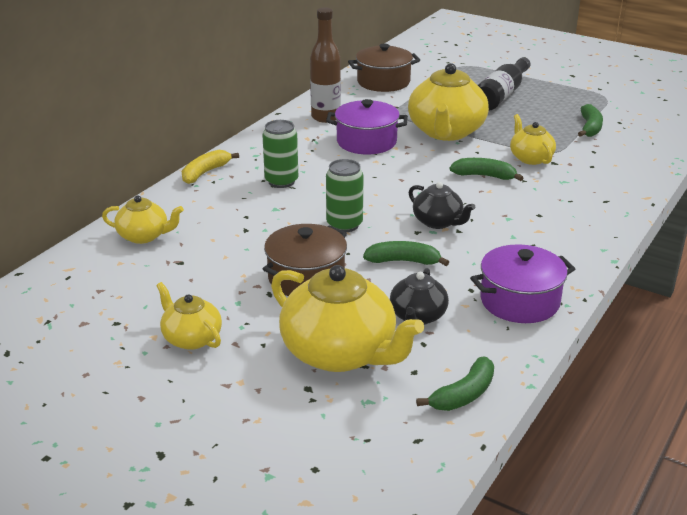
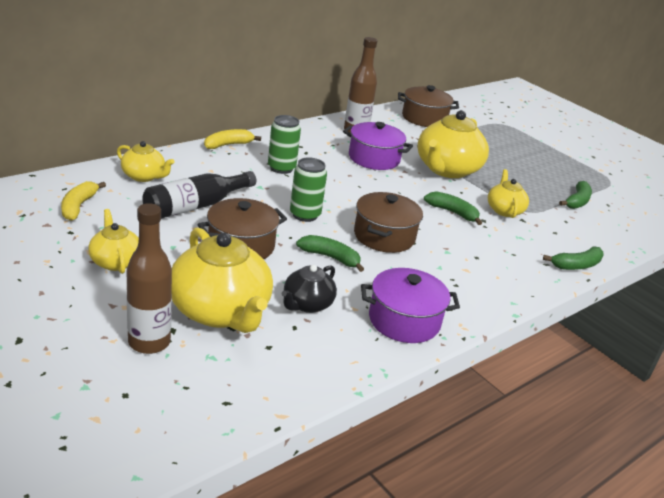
camera: 15 degrees right, 0 degrees up
black teapot [409,182,475,229] -> brown pot [354,192,423,253]
green banana [416,357,494,411] -> green banana moved to [543,246,604,270]
black bottle [478,57,530,111] -> black bottle moved to [142,171,256,219]
none -> yellow banana [61,181,106,221]
none -> brown bottle [126,203,172,354]

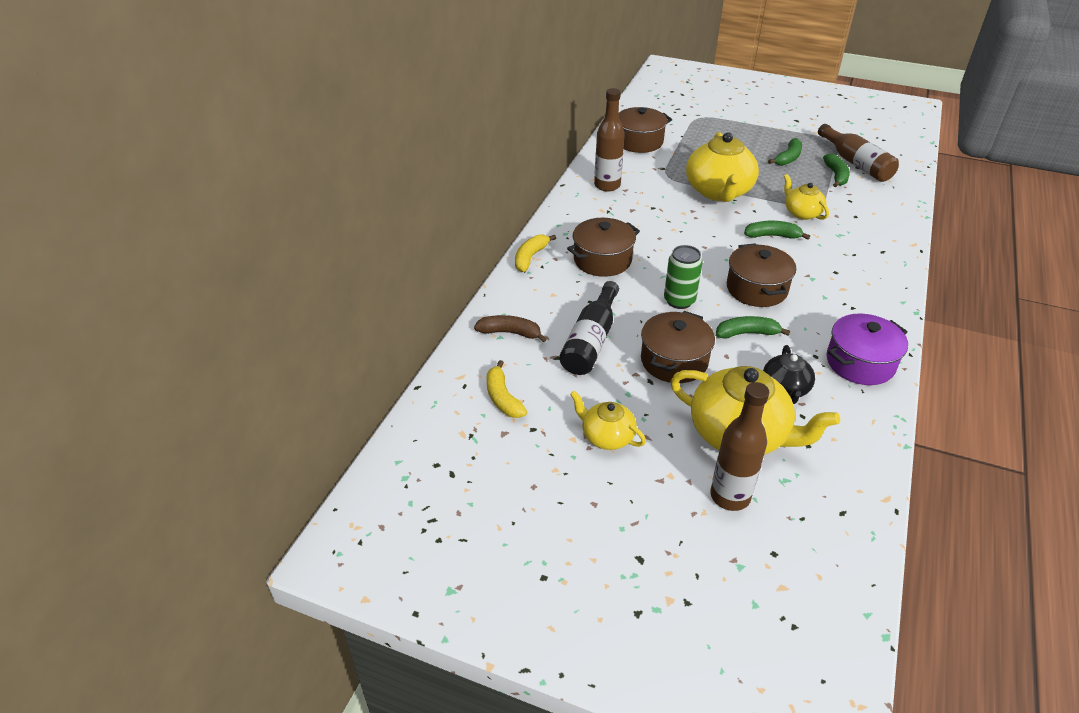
camera: 25 degrees left, 10 degrees up
yellow teapot [117,141,175,182] -> brown banana [474,315,547,342]
green can [268,115,301,174] -> brown pot [567,218,640,277]
purple pot [343,122,413,170] -> none
green banana [543,246,604,270] -> green banana moved to [768,138,802,166]
none -> brown bottle [818,124,899,182]

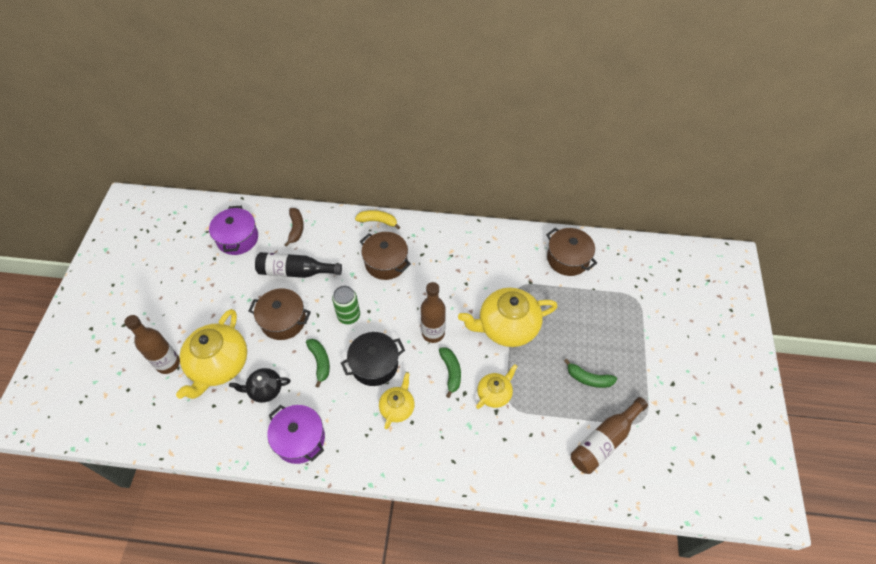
camera: 75 degrees right, 15 degrees up
yellow banana [486,360,527,418] -> purple pot [209,206,258,255]
yellow teapot [570,391,646,450] -> yellow teapot moved to [379,372,415,429]
brown bottle [594,88,625,192] -> brown bottle moved to [421,282,446,343]
brown pot [727,243,796,307] -> black pot [341,332,405,386]
green banana [823,153,850,187] -> none

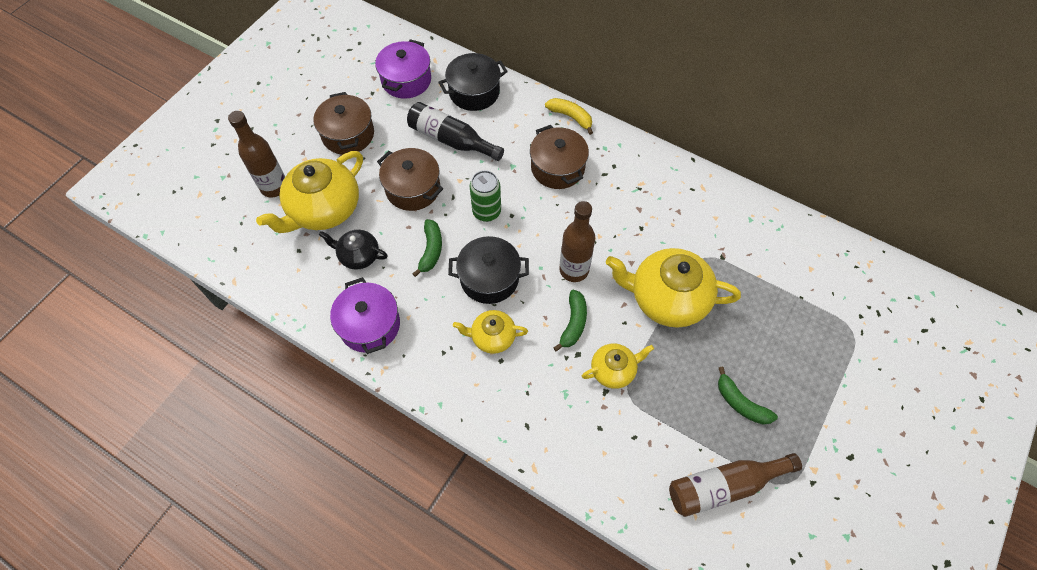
camera: 25 degrees right, 5 degrees up
brown banana [284,208,304,247] -> black pot [438,53,508,111]
yellow teapot [379,372,415,429] -> yellow teapot turned 135 degrees counterclockwise [453,310,528,354]
brown pot [546,228,597,276] -> brown pot moved to [313,92,374,155]

